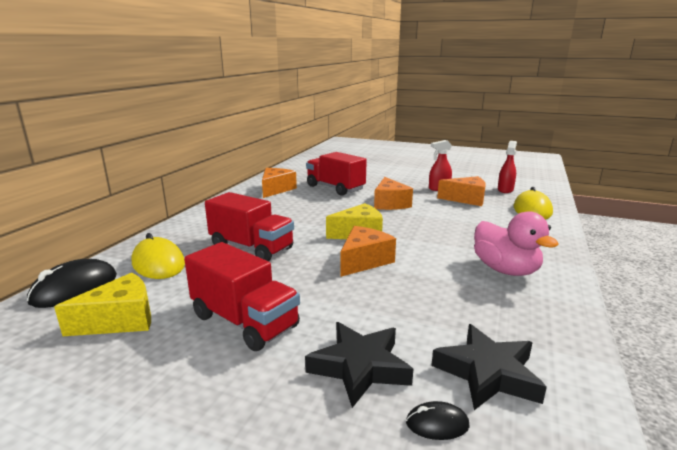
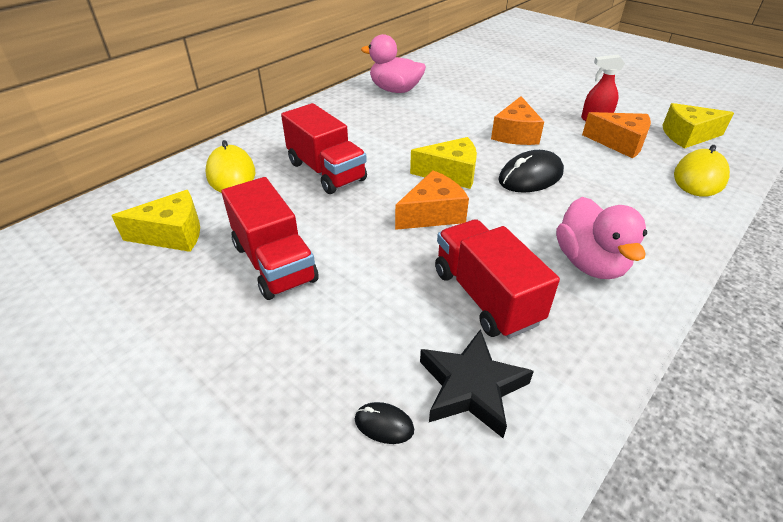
camera: 20 degrees right, 20 degrees up
black mouse [27,259,117,308] -> black mouse moved to [498,150,564,193]
orange cheese [262,168,297,198] -> pink duck [361,34,426,93]
black star [305,322,413,408] -> none
red truck [306,152,367,196] -> red truck moved to [435,219,560,338]
red spray bottle [498,141,517,193] -> yellow cheese [662,103,734,149]

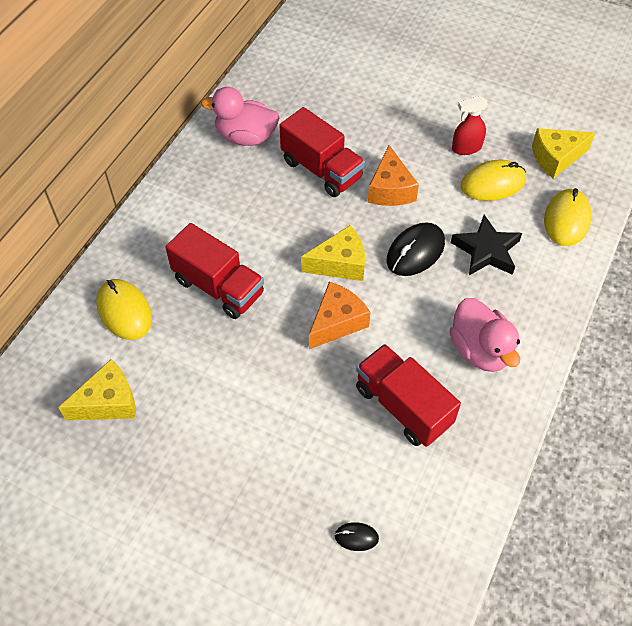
camera: 15 degrees left, 15 degrees up
red truck [221,177,319,300] -> red truck moved to [279,107,365,197]
black star [420,329,534,438] -> black star moved to [451,215,522,275]
orange cheese [582,112,651,159] -> yellow mouse [461,160,526,201]

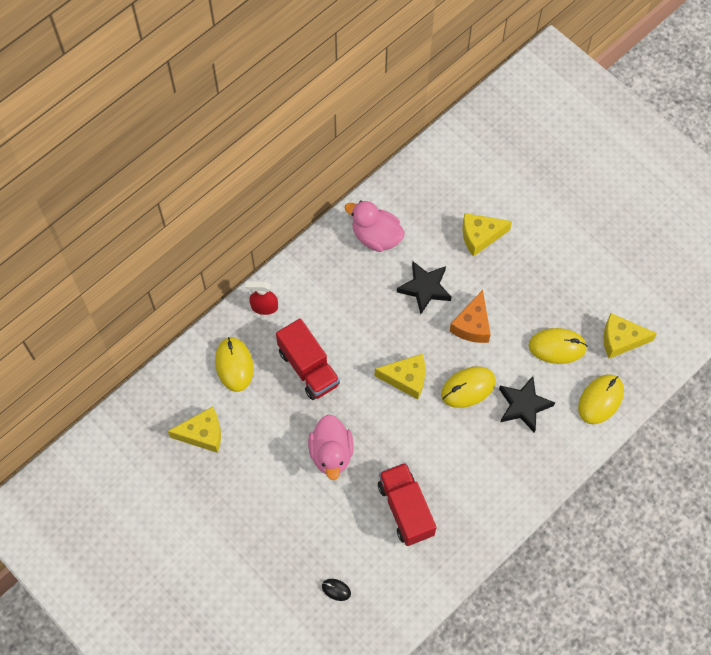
camera: 20 degrees right, 10 degrees up
red truck [279,107,365,197] -> black star [397,261,452,314]
orange cheese [309,282,370,349] -> none
black mouse [387,222,445,276] -> yellow mouse [441,367,496,408]
pink duck [450,298,520,372] -> pink duck moved to [308,414,354,480]
red spray bottle [452,96,488,155] -> red spray bottle moved to [245,281,278,315]
none -> yellow cheese [462,213,512,257]

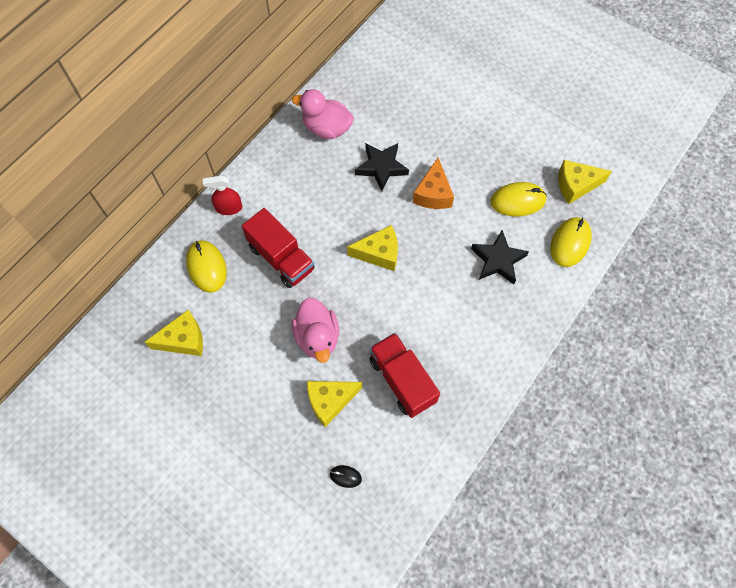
camera: 10 degrees left, 0 degrees up
yellow mouse [441,367,496,408] -> none
yellow cheese [462,213,512,257] -> yellow cheese moved to [307,381,362,427]

